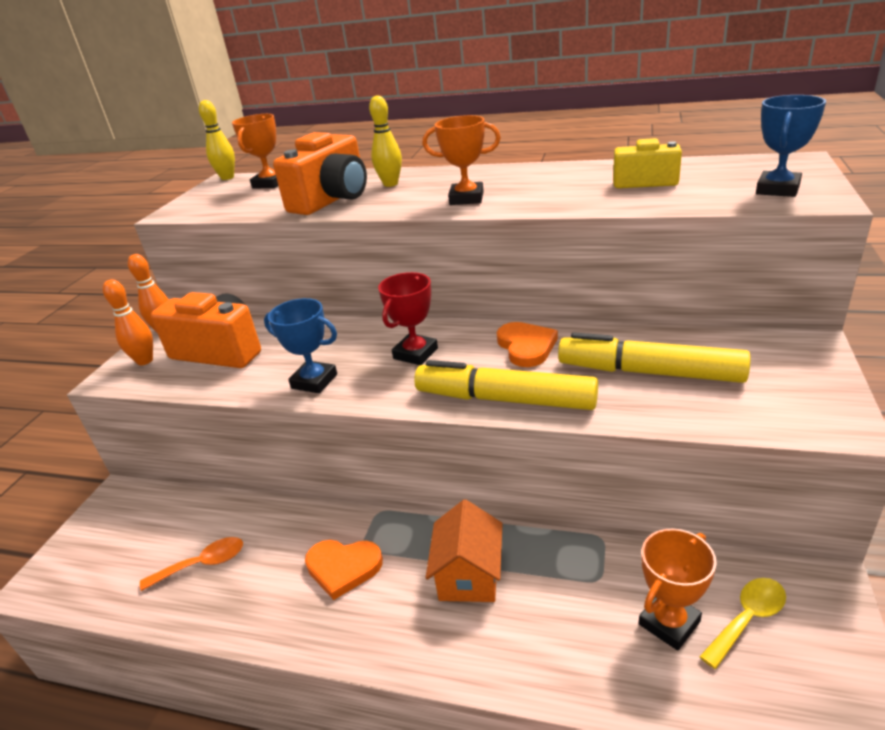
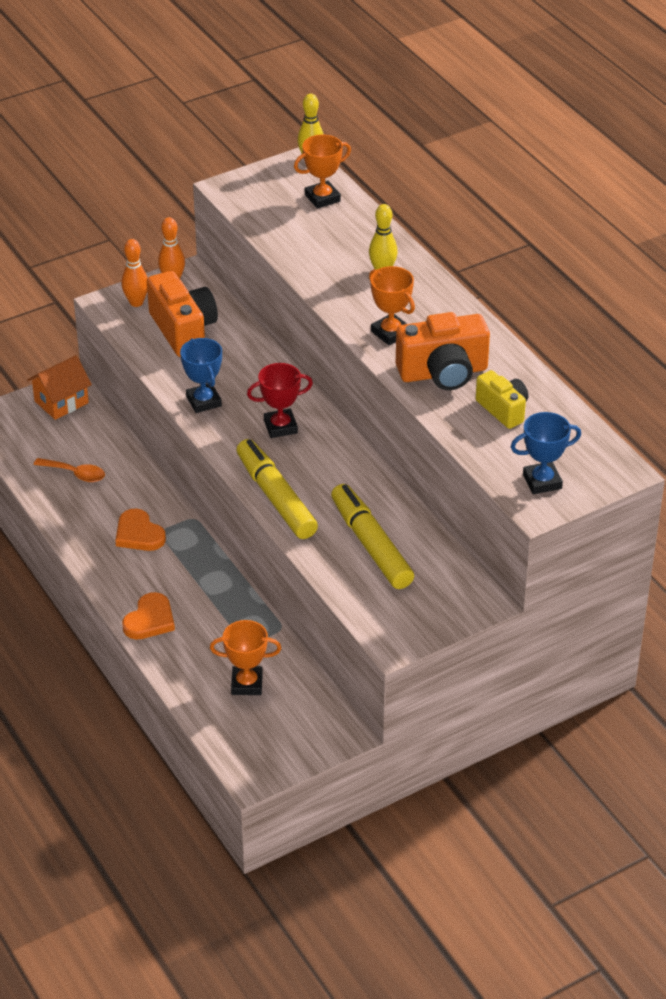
camera: 40 degrees right, 10 degrees up
orange camera [273,132,367,215] -> orange camera moved to [396,312,490,390]
orange house [425,500,503,602] -> orange house moved to [27,355,92,420]
orange heart [497,322,558,367] -> orange heart moved to [122,592,175,640]
yellow spoon [699,578,786,669] -> none

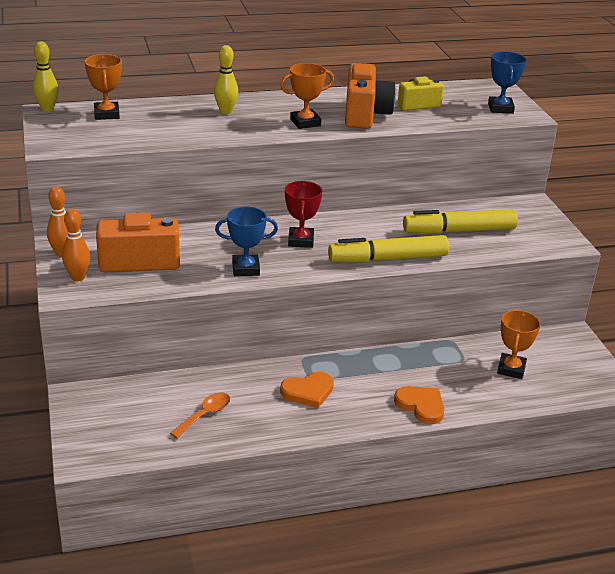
camera: 75 degrees left, 10 degrees down
orange house [27,355,92,420] -> none

